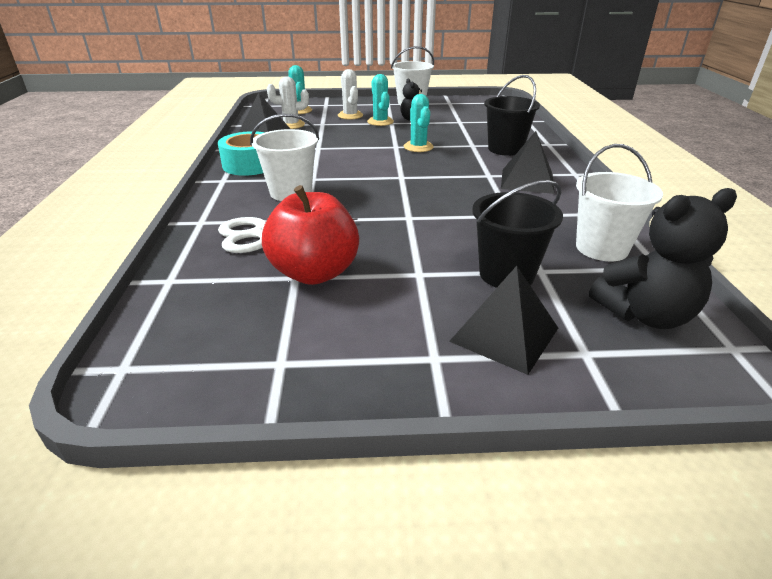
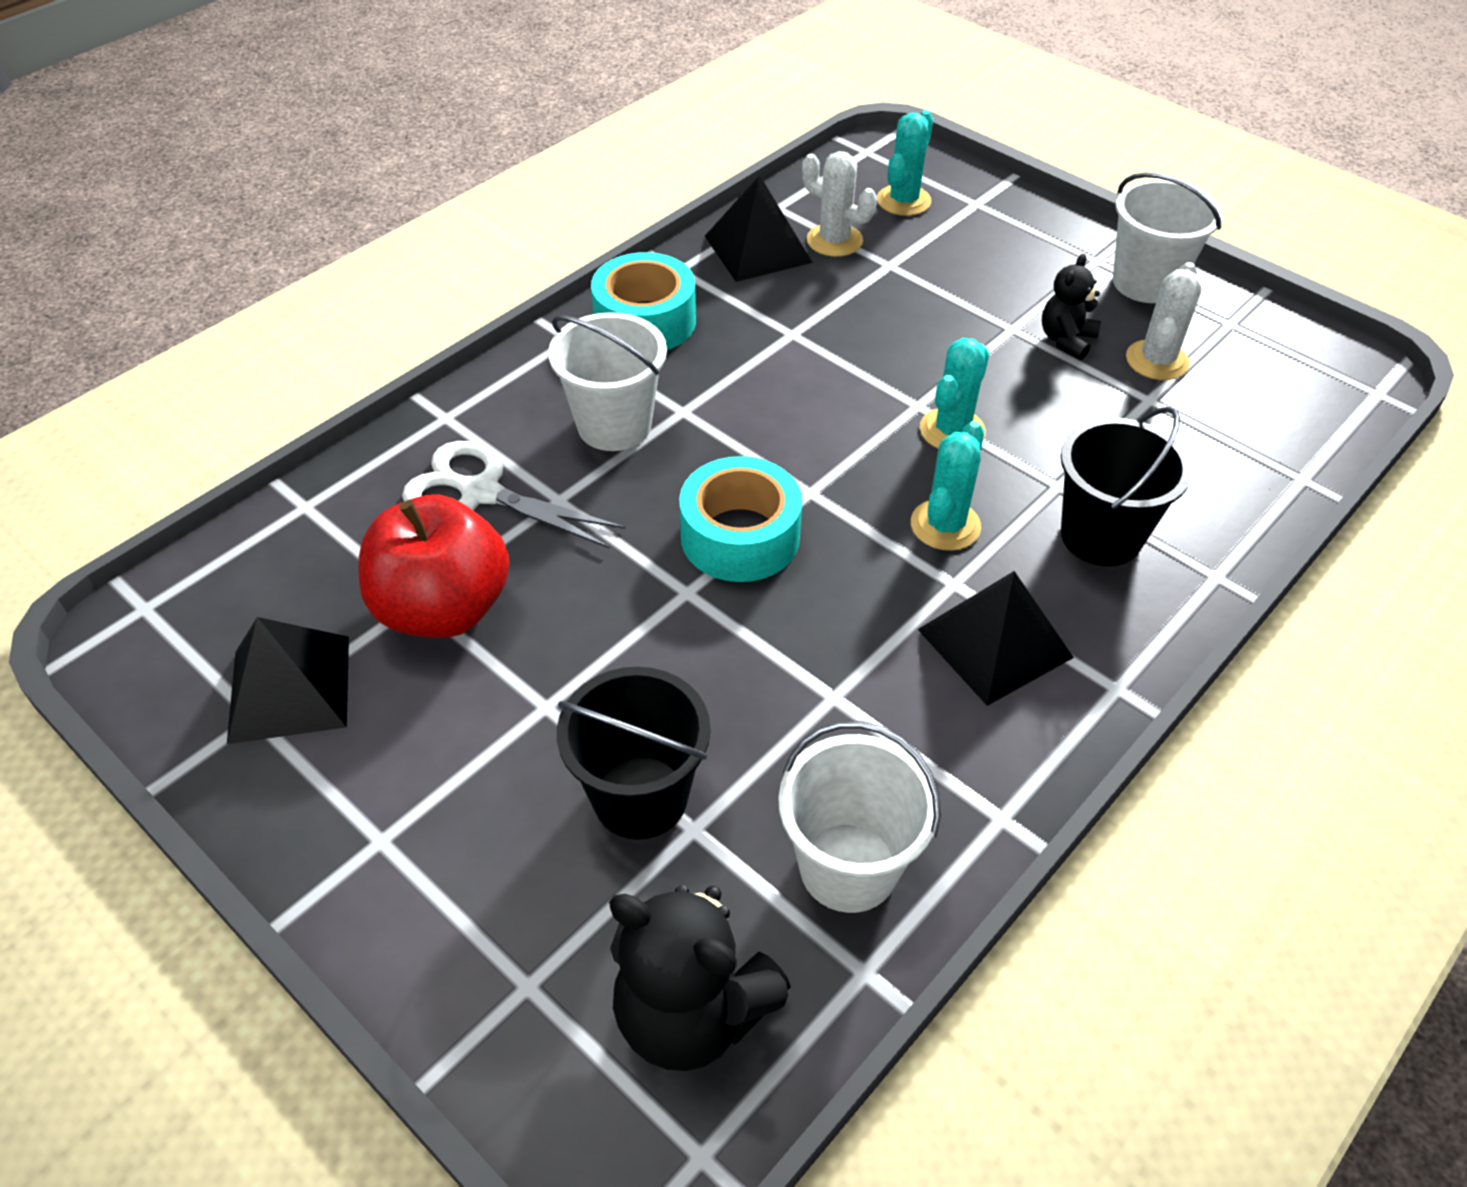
camera: 45 degrees right, 15 degrees up
white cactus [338,69,363,120] -> white cactus moved to [1126,262,1202,380]
turquoise cactus [367,74,394,126] -> turquoise cactus moved to [911,421,984,551]
black pyramid [449,266,558,375] -> black pyramid moved to [227,617,349,744]
none -> turquoise tape [679,456,802,582]

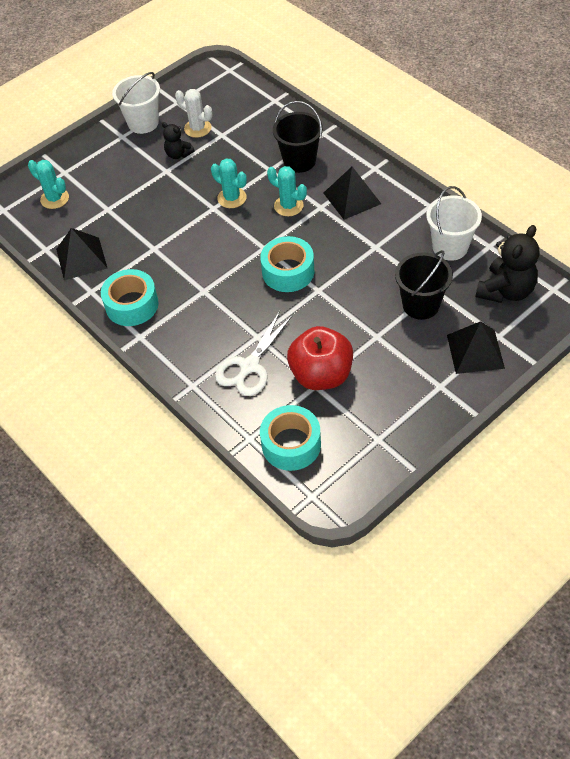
camera: 80 degrees left, 5 degrees up
black pyramid [227,617,349,744] -> black pyramid moved to [447,321,505,374]
white bucket [548,312,667,451] -> none
white cactus [802,151,877,257] -> none
none -> turquoise tape [260,405,321,471]

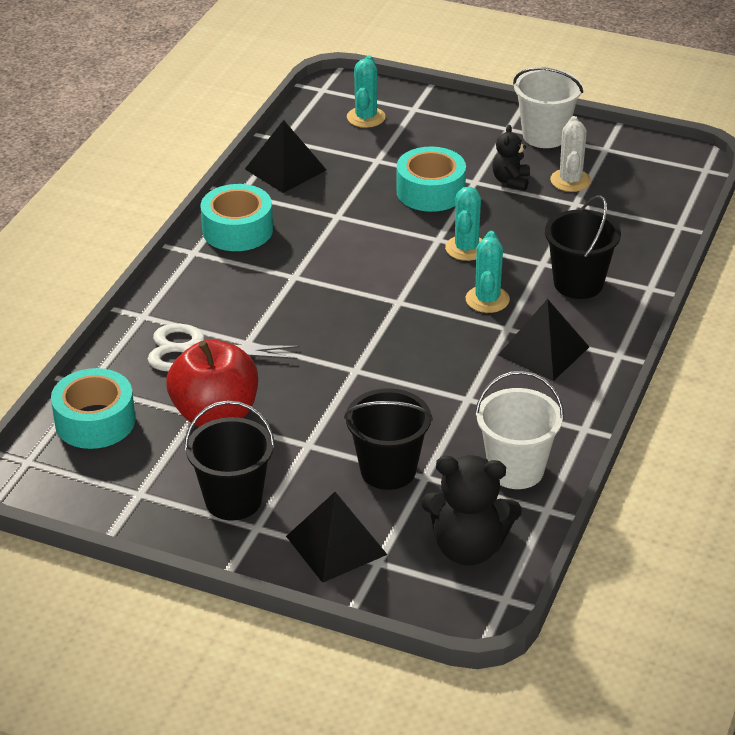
camera: 60 degrees right, 15 degrees down
turquoise tape [260,236,314,292] -> turquoise tape moved to [397,147,466,212]
none -> black bucket [184,400,275,521]

